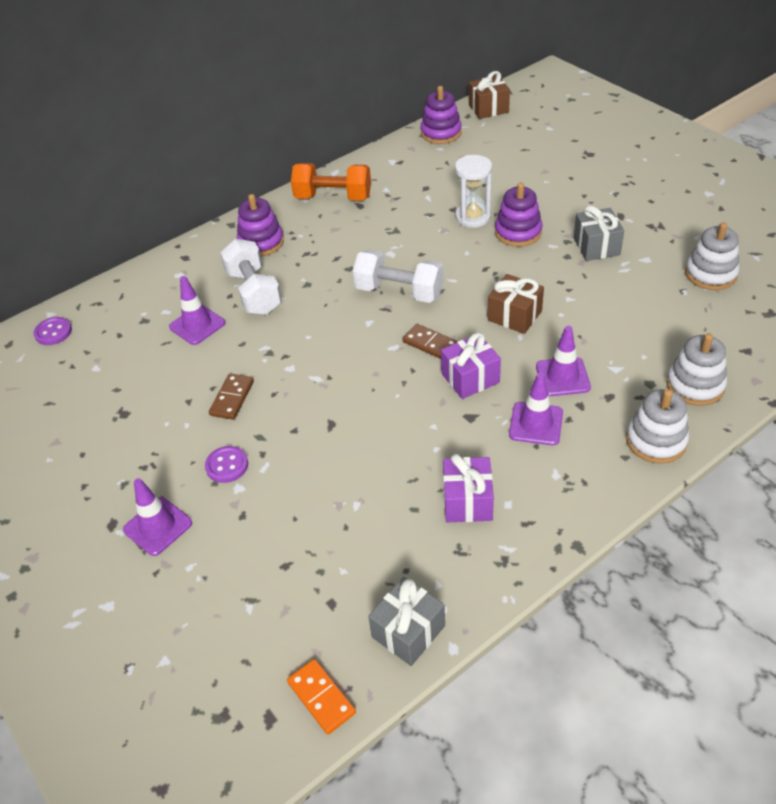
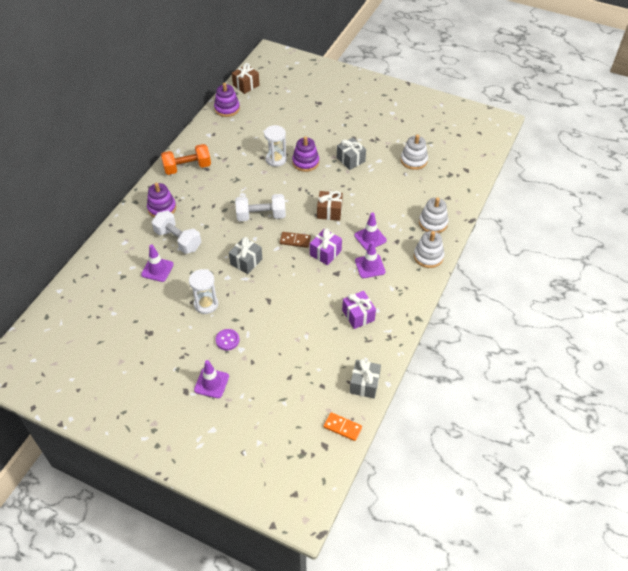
camera: 30 degrees left, 5 degrees up
purple button [34,317,72,345] -> none
brown domino [209,373,254,420] -> white hourglass [189,269,218,314]
none -> grey gift [229,237,262,274]

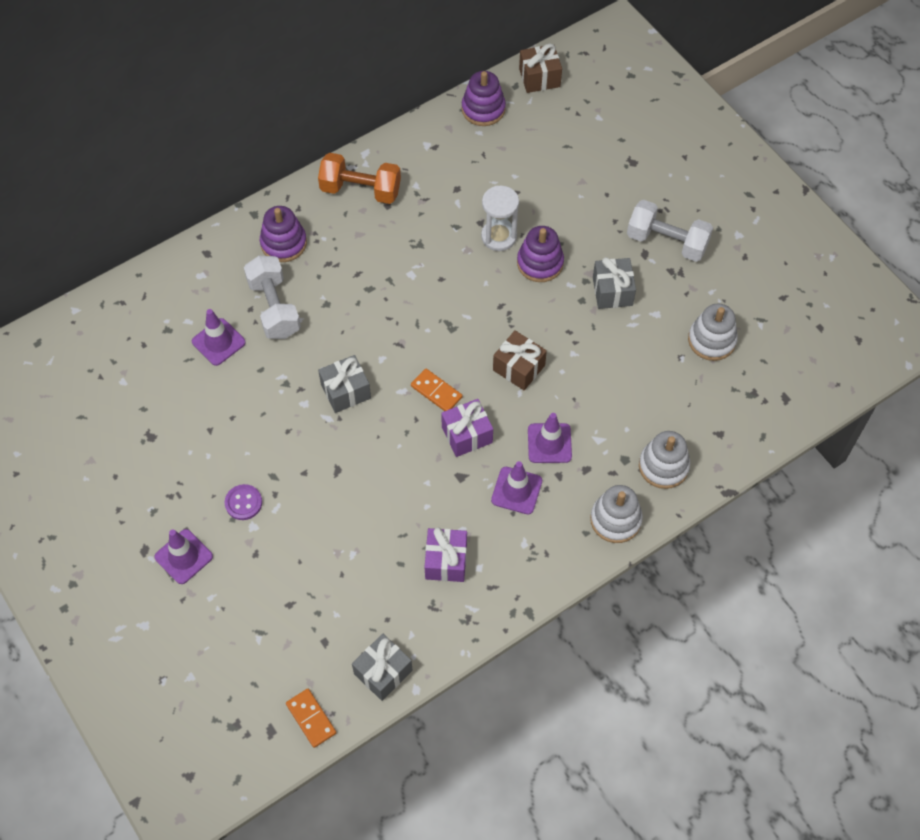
camera: 30 degrees right, 10 degrees up
white hourglass [189,269,218,314] -> none
white dumbbell [235,194,286,221] -> white dumbbell moved to [627,200,713,262]
brown domino [280,232,311,248] -> orange domino [411,368,462,411]

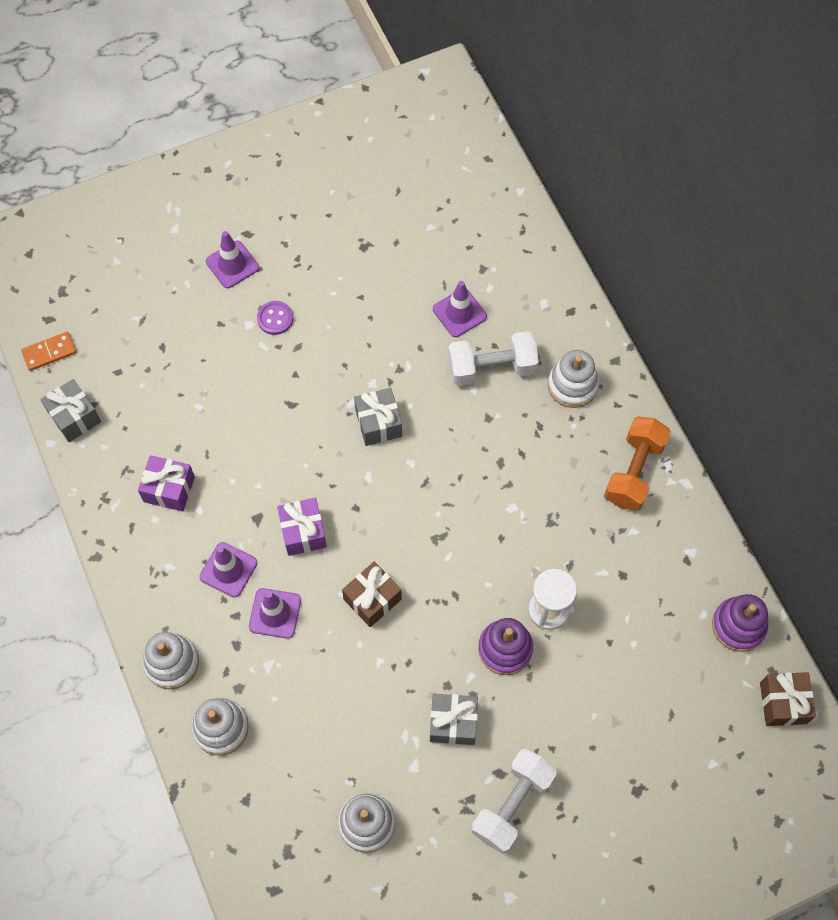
camera: 100 degrees right, 5 degrees up
purple stacking toy [260,206,307,262] -> white stacking toy [548,350,599,408]
orange domino [411,368,462,411] -> none

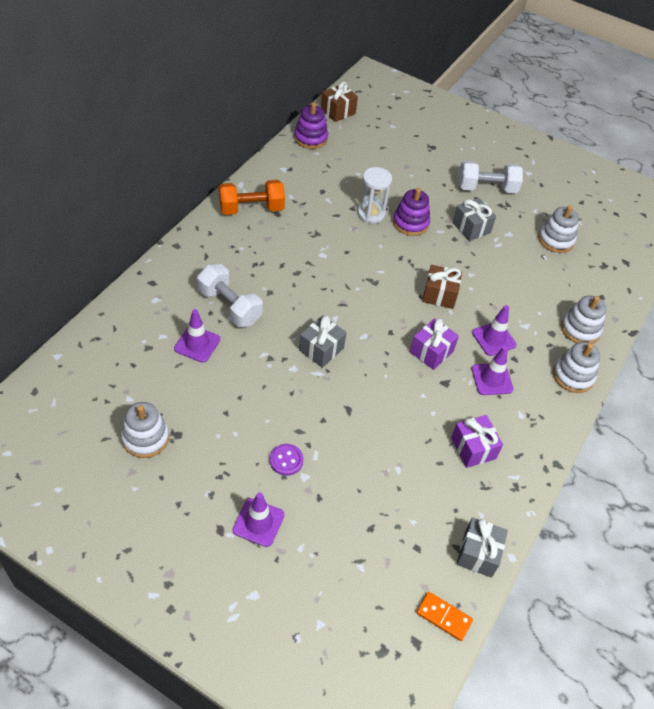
camera: 130 degrees left, 15 degrees down
white stacking toy [548,350,599,408] -> white stacking toy moved to [121,402,169,458]

